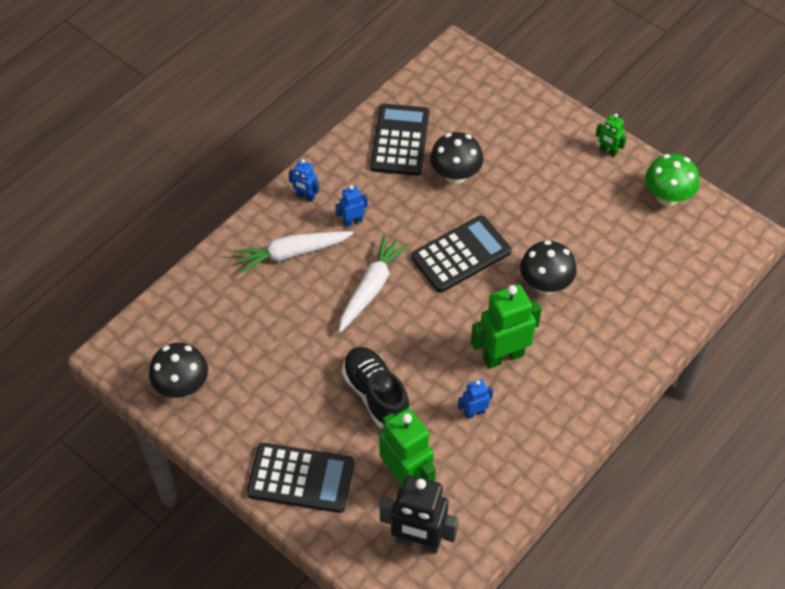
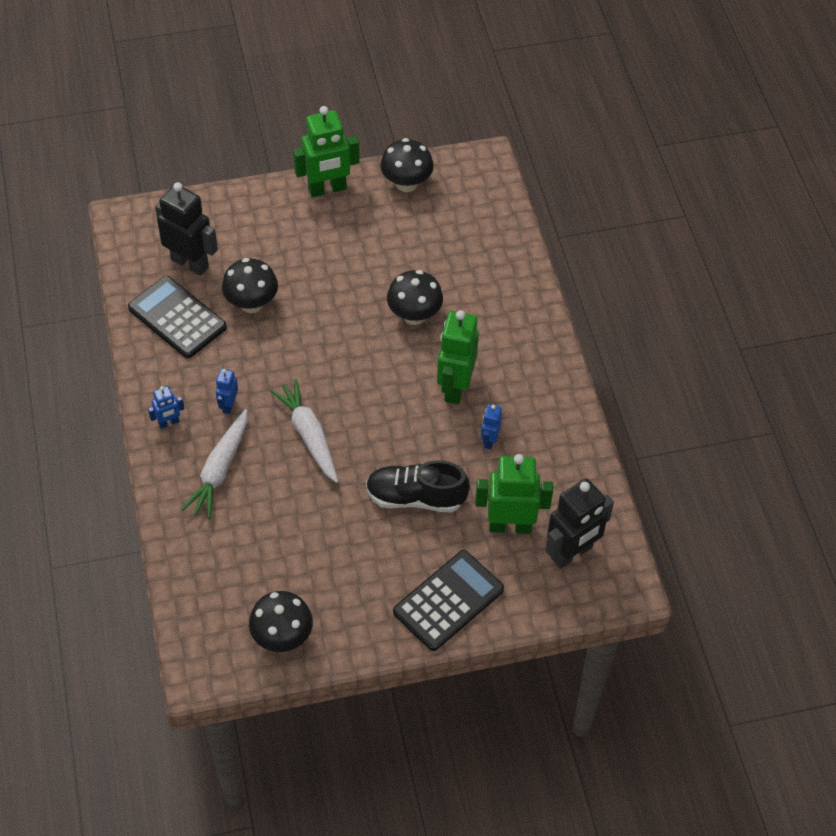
camera: 55 degrees left, 0 degrees up
black calculator [411,215,512,292] -> none
green robot [596,114,627,157] -> green robot [293,106,360,197], size x2.02
green mushroom [645,154,699,206] -> black mushroom [380,138,434,192]
none -> black robot [155,182,218,276]

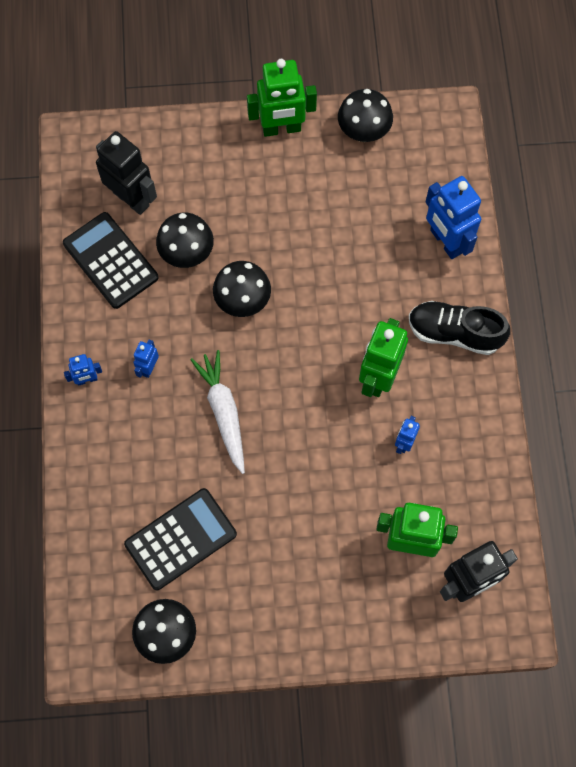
camera: 10 degrees right, 15 degrees up
white carrot [181,409,247,519] -> none
black shoe [366,461,470,513] -> black shoe moved to [409,301,510,355]
black mushroom [387,270,443,325] -> black mushroom moved to [213,261,271,317]
black calculator [393,550,504,651] -> black calculator moved to [124,488,237,590]
none -> blue robot [426,176,481,259]

